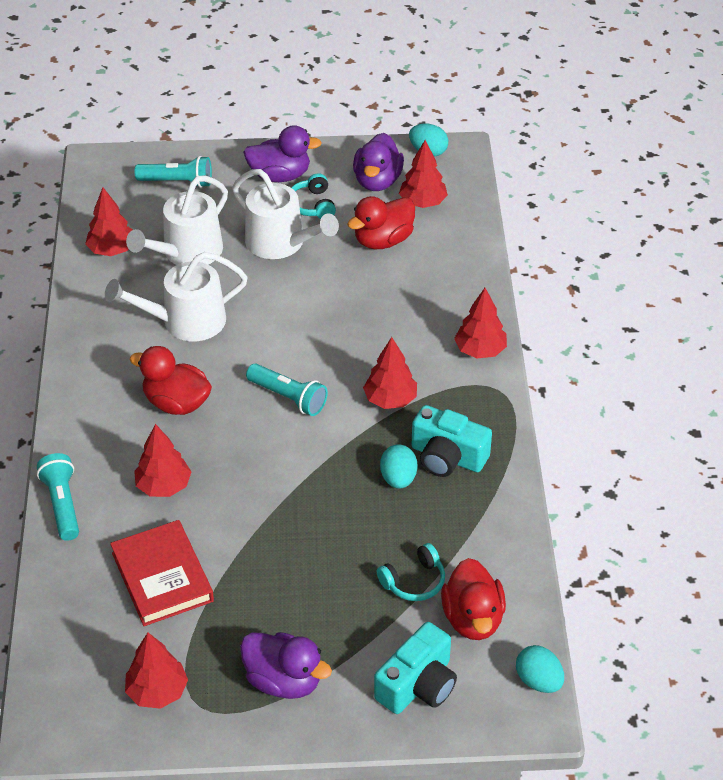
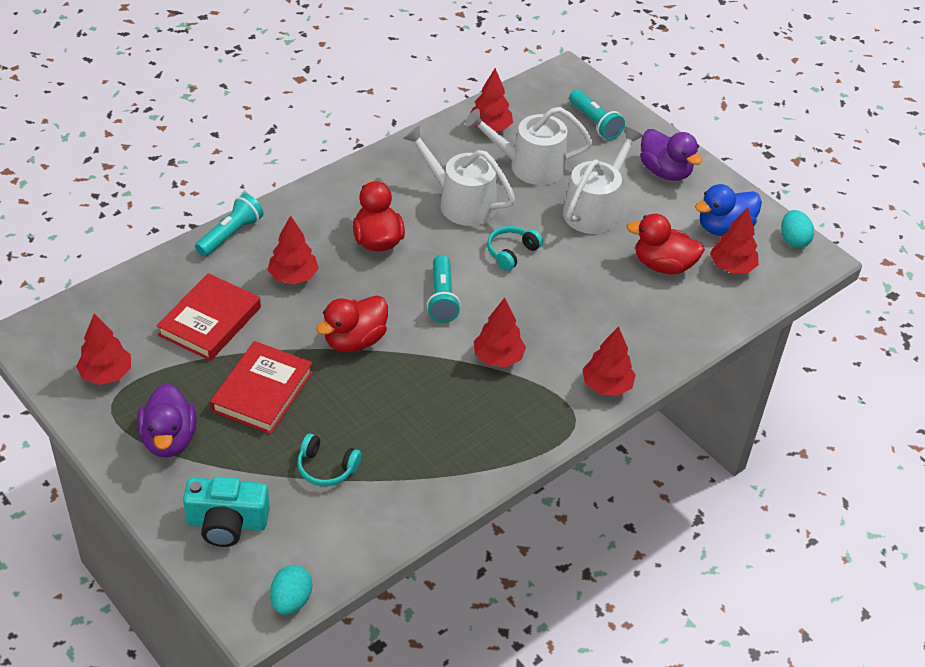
camera: 50 degrees right, 0 degrees up
white watering can [232,169,339,259] -> white watering can turned 150 degrees counterclockwise [563,126,643,234]
turquoise headphones [291,173,336,219] -> turquoise headphones moved to [487,226,543,271]
purple duck [353,133,404,191] -> blue duck [695,184,762,236]
turquoise egg [380,444,417,489] -> none
turquoise camera [412,405,492,477] -> none
red duck [441,558,506,640] -> red duck moved to [316,295,388,352]
none -> red book [210,341,313,434]

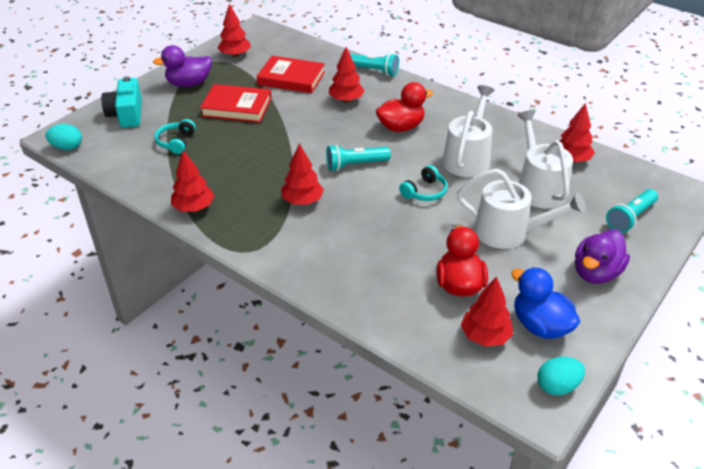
camera: 80 degrees right, 5 degrees down
red duck [316,295,388,352] -> none
turquoise headphones [487,226,543,271] -> turquoise headphones turned 105 degrees clockwise [399,165,447,201]
red tree [582,326,636,396] -> red tree moved to [171,150,214,212]

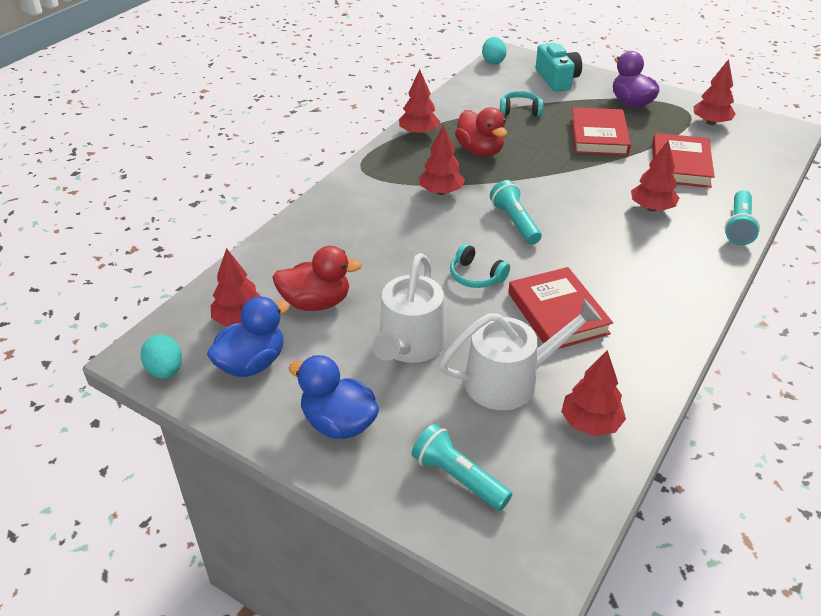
camera: 85 degrees right, 0 degrees up
turquoise camera [101,76,142,128] -> turquoise camera turned 90 degrees clockwise [536,43,582,92]
red duck [376,82,433,132] -> red duck moved to [455,107,507,156]
white watering can [442,85,494,177] -> red book [508,267,613,349]
purple duck [575,229,630,284] -> blue duck [289,355,379,439]

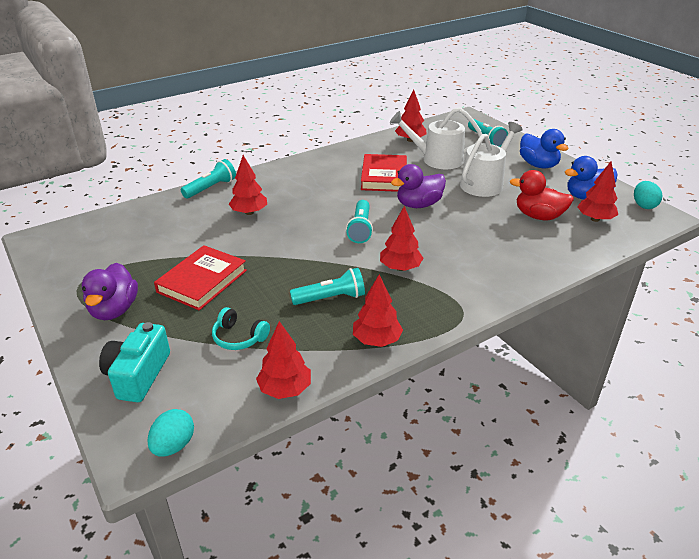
camera: 155 degrees left, 5 degrees down
turquoise headphones [450,243,510,288] -> purple duck [391,164,446,208]
red duck [455,107,507,156] -> turquoise flashlight [290,268,365,305]
red book [652,133,715,188] -> none
red tree [693,59,736,125] -> red tree moved to [256,321,311,399]

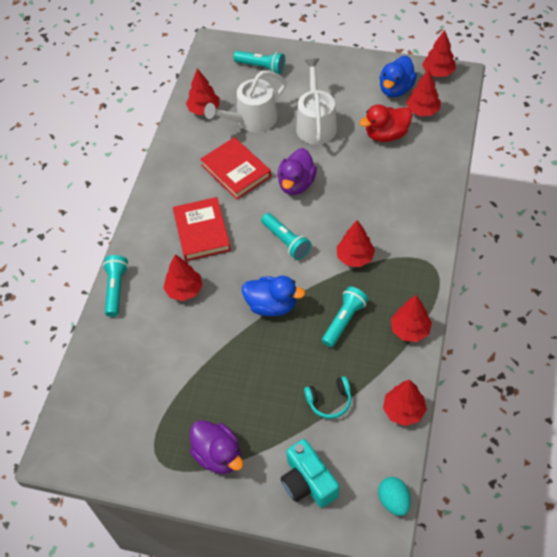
camera: 40 degrees left, 20 degrees up
red book [154,245,247,311] -> red book moved to [173,197,231,261]
blue duck [520,129,569,168] -> blue duck moved to [242,276,305,316]
turquoise egg [634,181,662,209] -> red tree [422,30,456,77]

